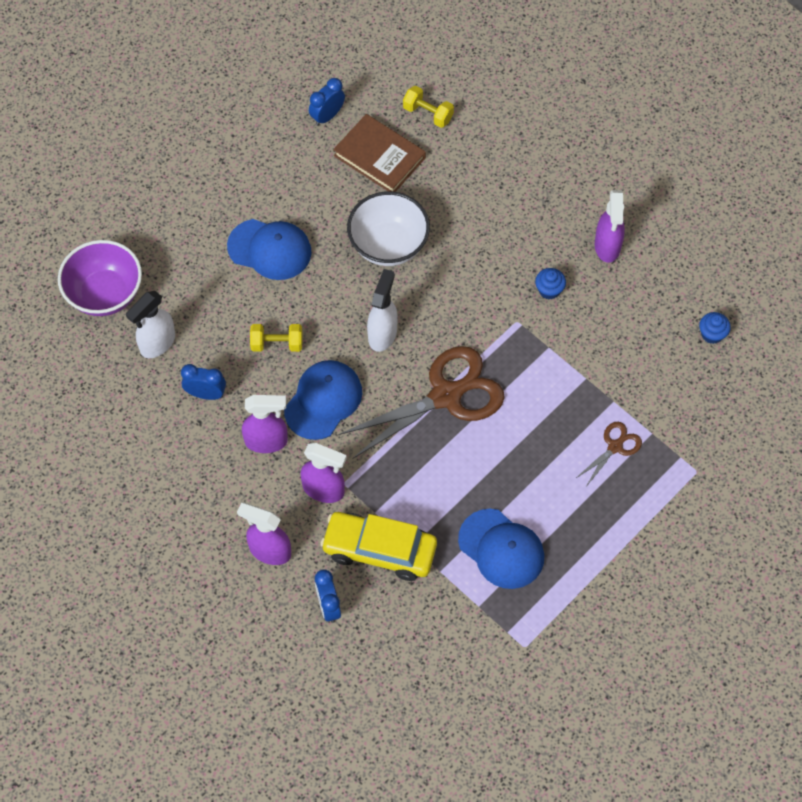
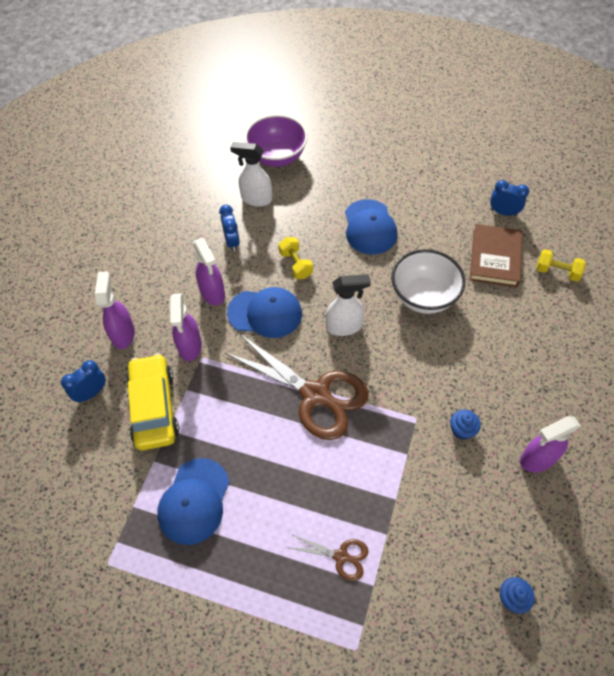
camera: 65 degrees right, 5 degrees down
yellow dumbbell [403,86,454,128] -> yellow dumbbell turned 75 degrees counterclockwise [536,249,586,282]

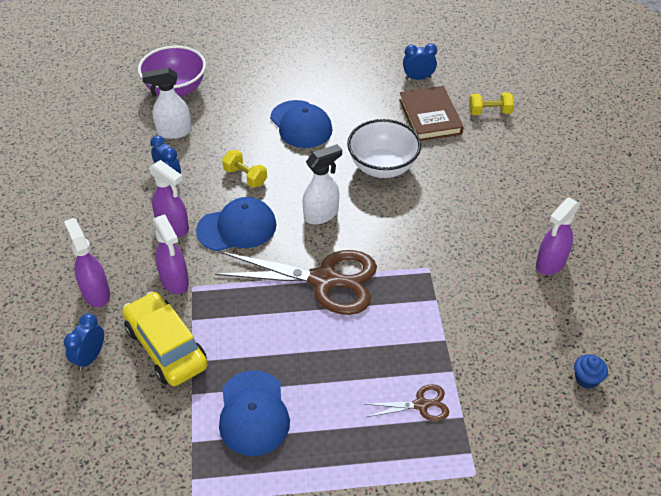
camera: 25 degrees left, 10 degrees down
blue cupcake [450,410,481,440] -> none

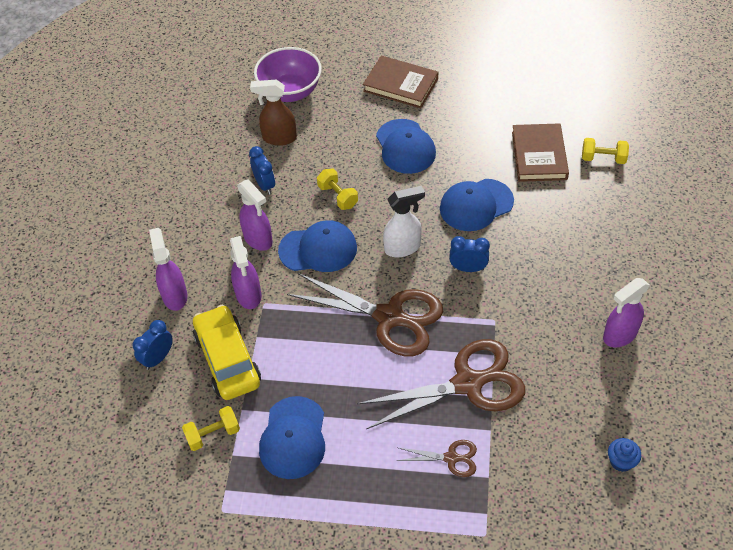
camera: 15 degrees right, 5 degrees up
white spray bottle [142,68,192,139] -> brown spray bottle [250,80,297,146]
white bowl [347,119,421,178] -> blue cap [440,179,514,231]
blue clock [403,43,437,80] -> blue clock moved to [449,236,490,272]
none -> yellow dumbbell [182,406,240,451]
none -> brown scissors [357,339,525,429]
none -> brown book [363,56,438,108]

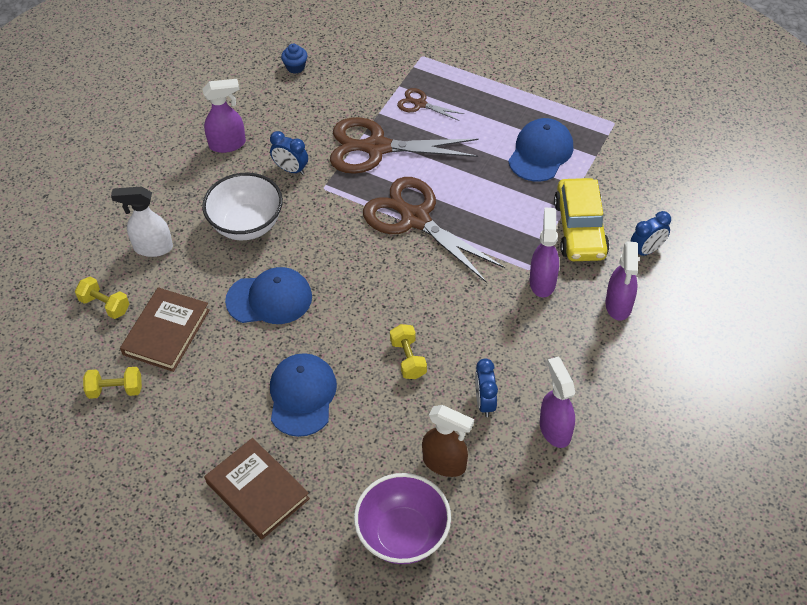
camera: 160 degrees left, 0 degrees up
yellow dumbbell [182,406,240,451] -> yellow dumbbell moved to [83,367,142,399]
purple spray bottle [237,179,273,251] -> purple spray bottle moved to [540,357,575,448]
blue cap [278,220,357,272] -> none
white spray bottle [383,186,425,257] -> white spray bottle moved to [111,186,173,257]
blue clock [449,236,490,272] -> blue clock moved to [270,131,308,175]
none -> white bowl [202,173,283,240]

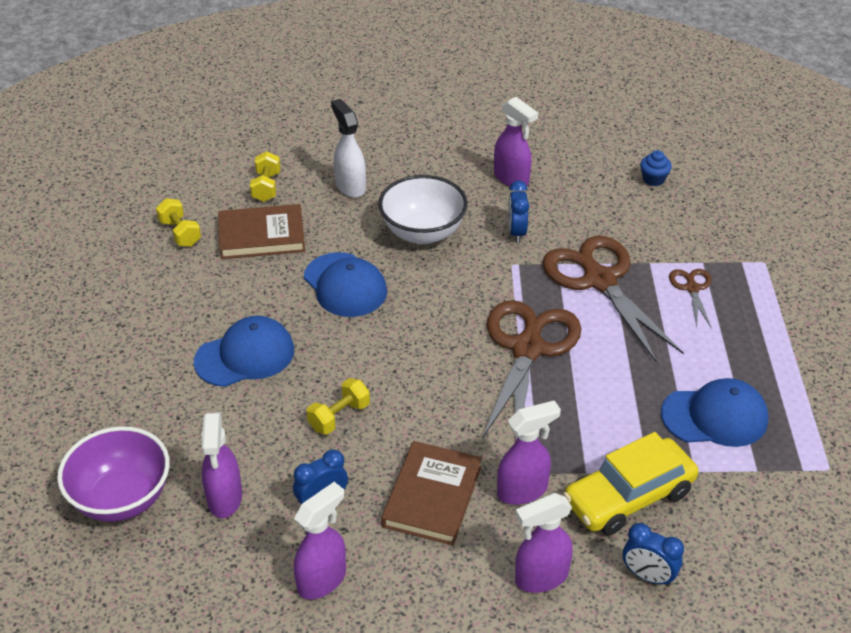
camera: 60 degrees right, 10 degrees down
brown book [205,438,310,539] -> brown book moved to [381,441,482,545]
brown spray bottle [422,405,474,477] -> purple spray bottle [202,412,242,518]

